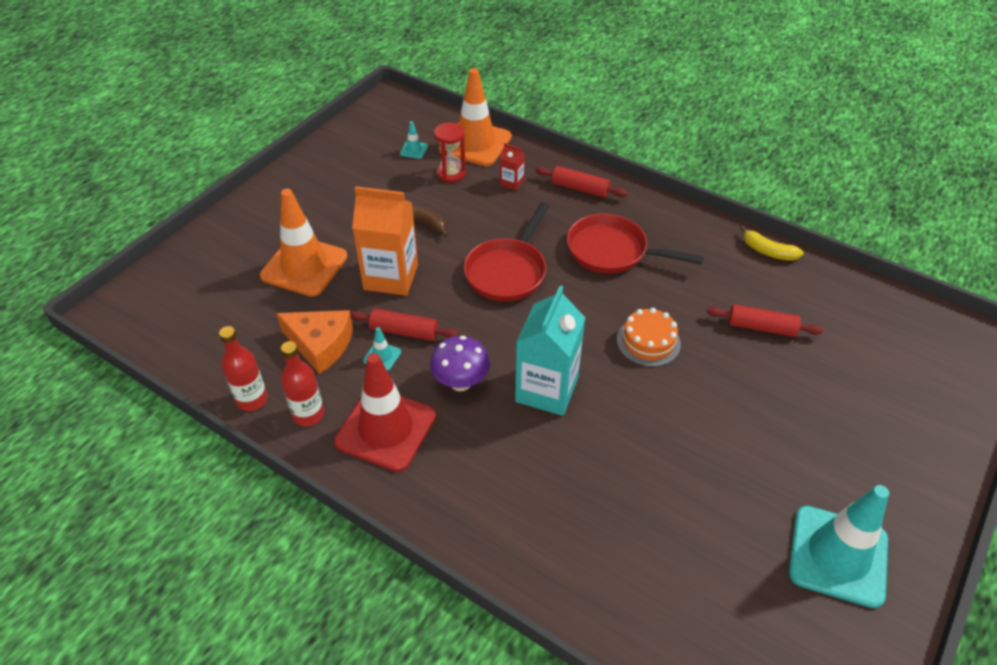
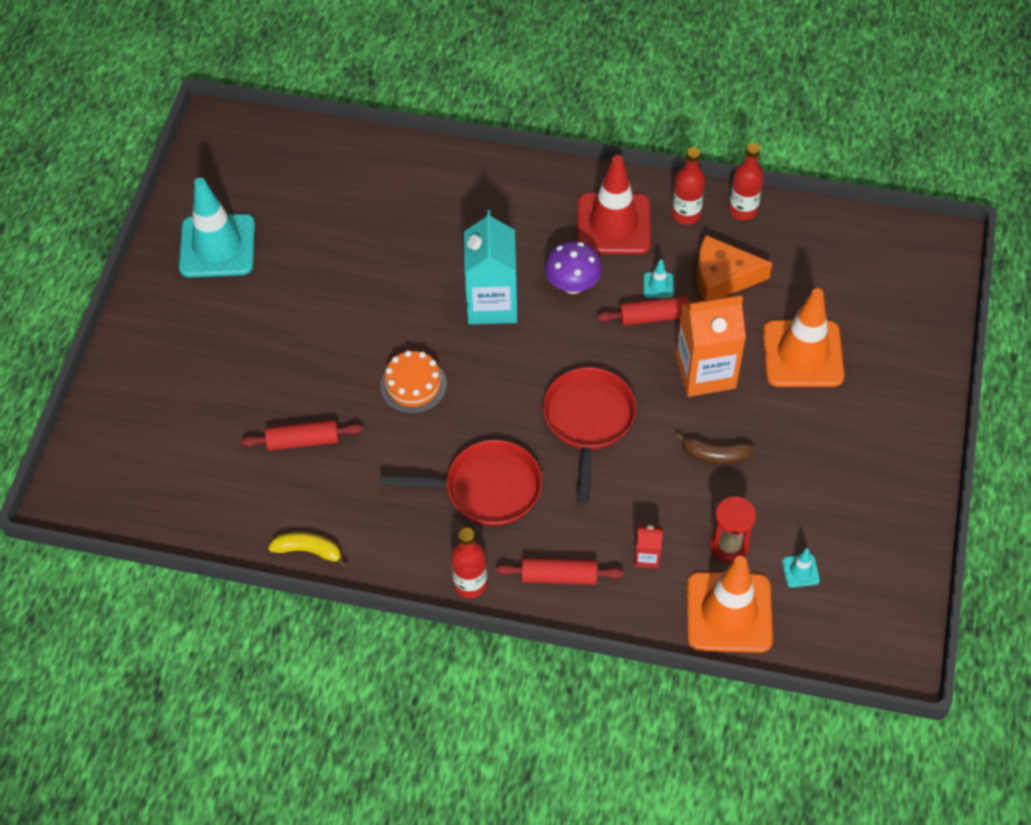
camera: 160 degrees right, 10 degrees up
none -> red bottle [451,528,487,598]

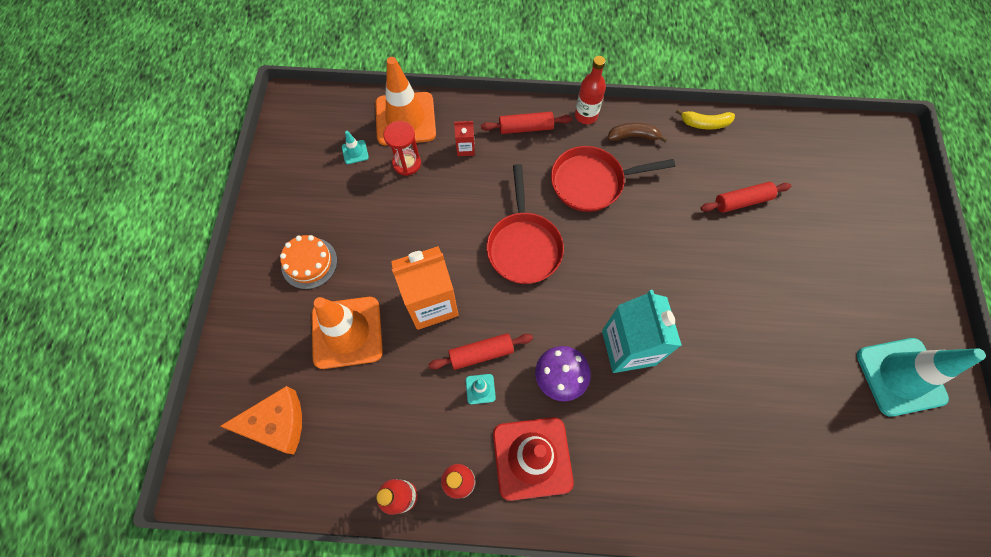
camera: 170 degrees right, 10 degrees up
orange cake [380,350,447,414] -> orange cake moved to [280,235,337,289]
brown banana [675,433,754,464] -> brown banana moved to [607,123,667,142]
orange cheese [697,235,772,300] -> orange cheese moved to [220,386,302,455]

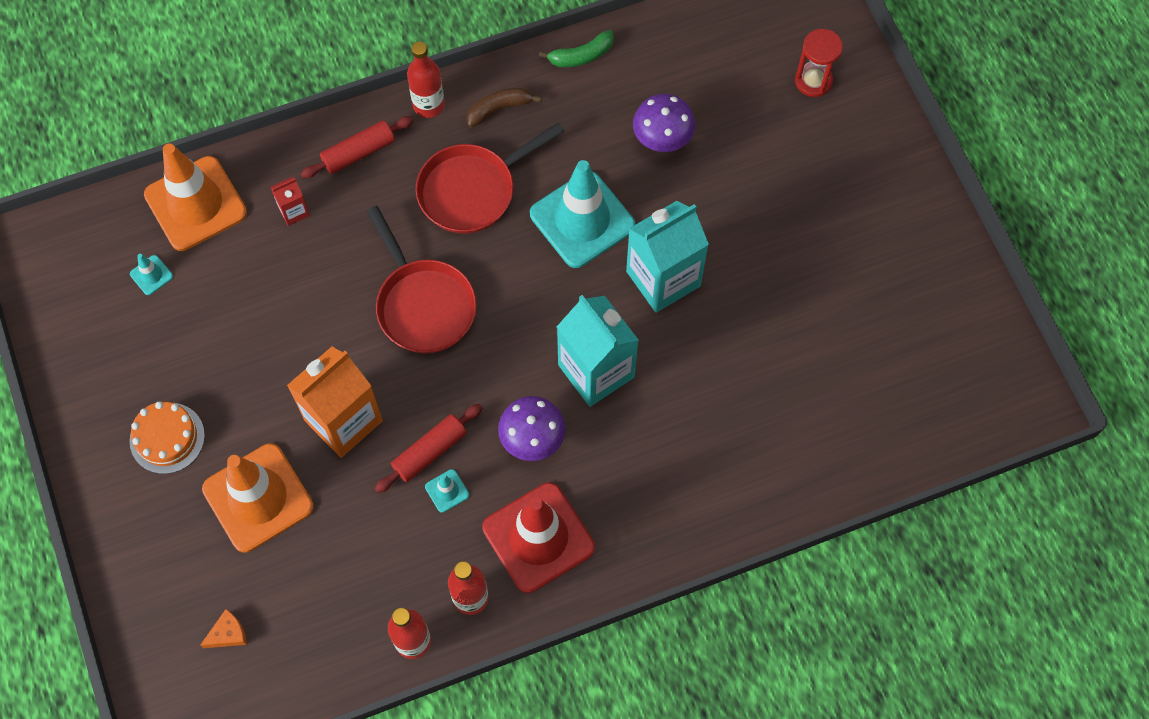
camera: 25 degrees left, 0 degrees up
orange cheese [220,386,302,455] -> orange cheese [200,609,247,648], size x0.49
red hourglass [383,121,421,176] -> red hourglass moved to [795,29,843,97]
yellow banana [676,109,735,130] -> green banana [539,30,614,67]
red rolling pin [700,182,791,213] -> purple mushroom [633,94,695,152]
turquoise traffic cone [857,338,986,416] -> turquoise traffic cone moved to [530,160,635,268]
none -> turquoise carton [626,201,709,313]

